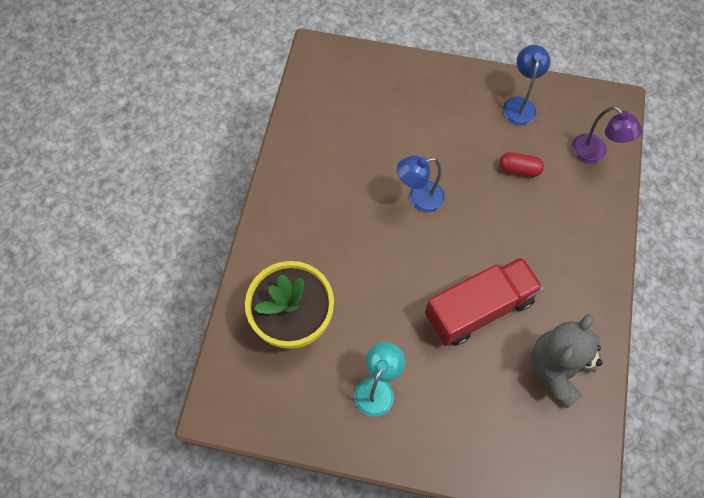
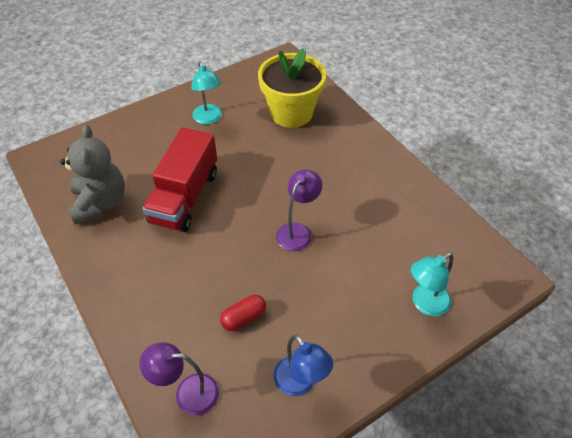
camera: 135 degrees right, 15 degrees down
blue lamp [397,156,445,213] -> purple lamp [276,169,322,251]
none -> turquoise lamp [411,253,453,316]

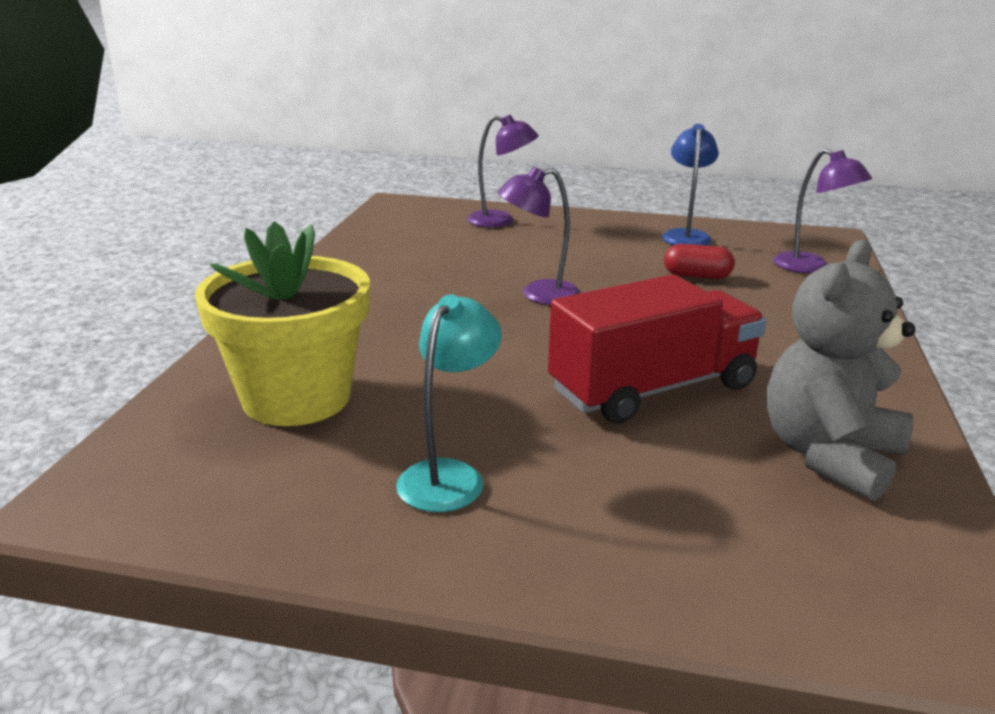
camera: 135 degrees left, 25 degrees down
turquoise lamp [411,253,453,316] -> purple lamp [467,115,539,227]

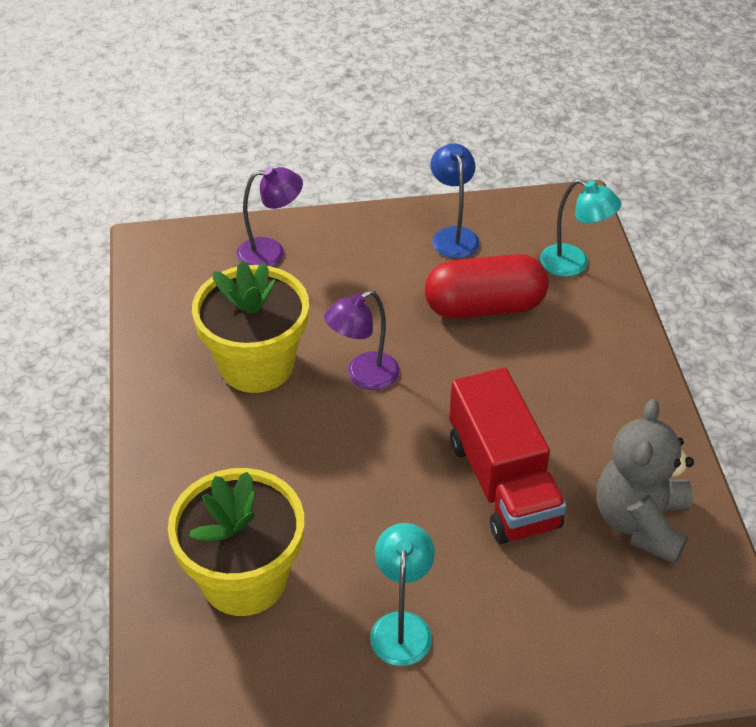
camera: 20 degrees left, 20 degrees up
red truck [548,274,766,424] -> red truck turned 120 degrees clockwise [449,368,567,544]
red capsule [664,244,735,279] -> red capsule [425,254,549,319], size x1.99
purple lamp [773,148,872,273] -> turquoise lamp [540,179,622,277]
none -> yellow flower pot [192,261,309,393]

